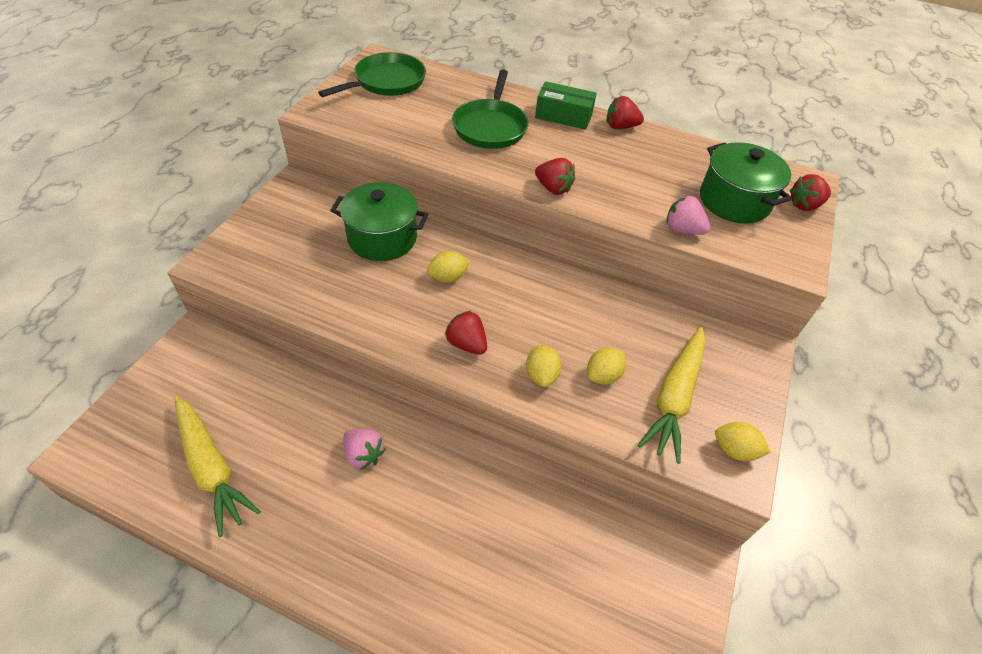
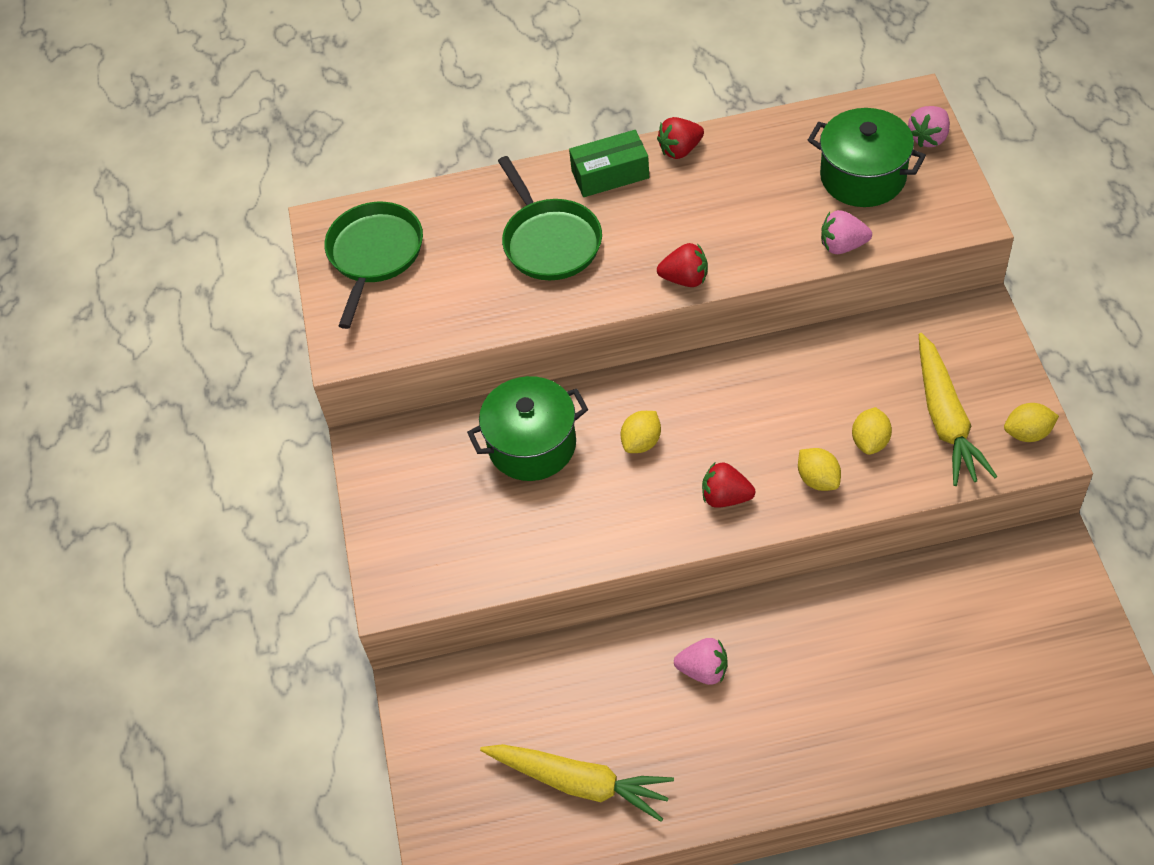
camera: 25 degrees left, 5 degrees up
red strawberry [789,174,831,211] -> pink strawberry [908,106,950,147]

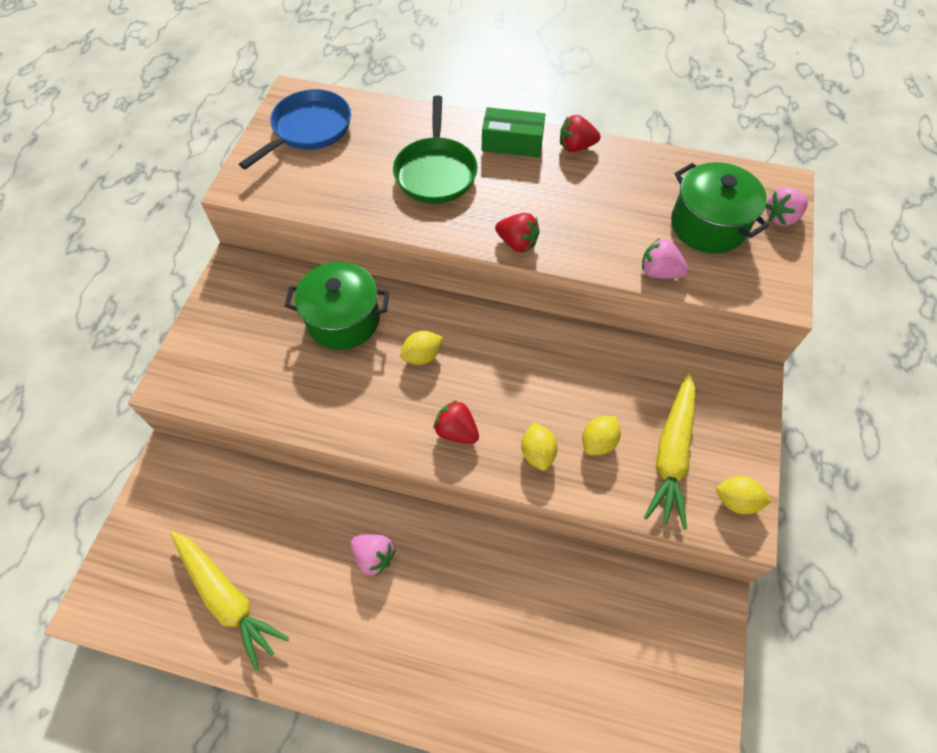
camera: 20 degrees right, 5 degrees up
green pan [324,202,423,329] -> blue pan [239,89,351,170]

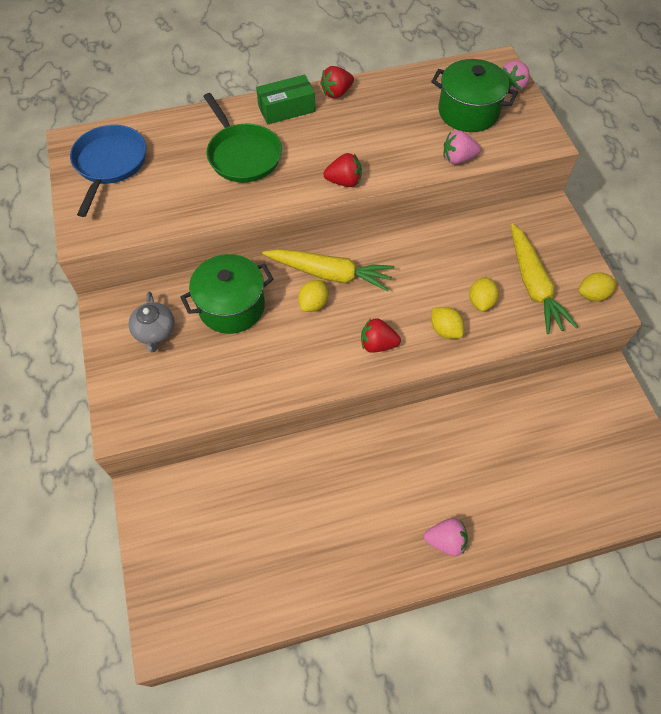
camera: 30 degrees left, 0 degrees up
yellow carrot [171,531,289,671] -> yellow carrot moved to [262,249,394,292]
pink strawberry [351,534,395,577] -> pink strawberry moved to [424,518,468,556]
none -> grey teapot [128,291,175,352]

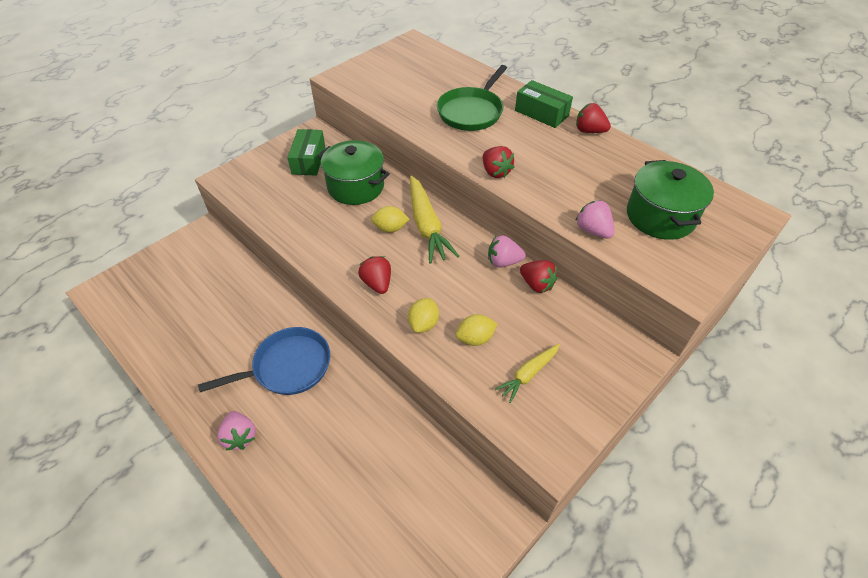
camera: 60 degrees right, 10 degrees down
blue pan [70,125,146,217] -> blue pan moved to [198,327,330,395]
grey teapot [128,291,175,352] -> green box [287,129,325,176]
pink strawberry [502,60,530,91] -> pink strawberry moved to [488,235,526,268]
yellow carrot [511,223,578,334] -> yellow carrot [495,344,560,403], size x0.57
yellow lemon [579,272,617,301] -> none
none -> red strawberry [520,260,558,293]

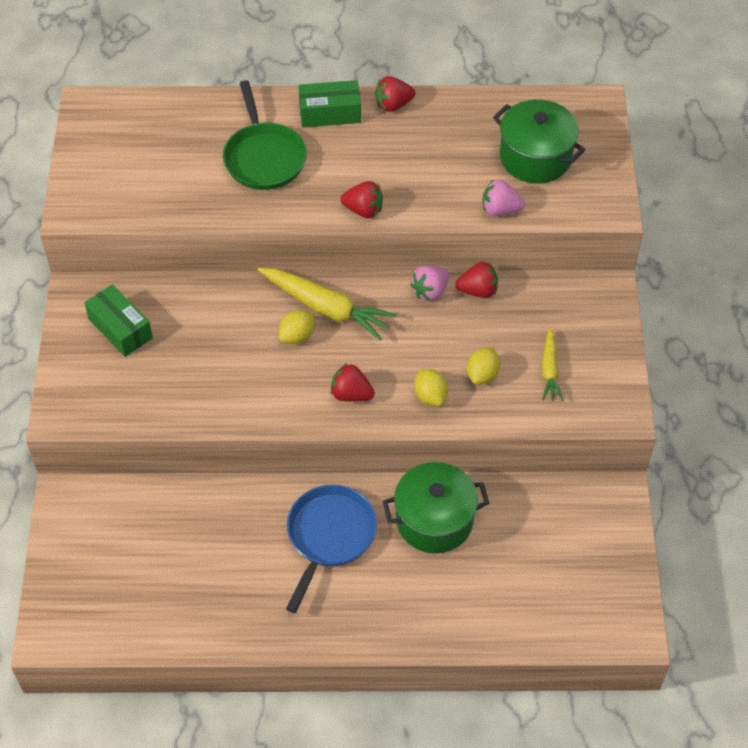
camera: 45 degrees left, 5 degrees up
pink strawberry [217,411,256,450] -> none
green pot [317,140,390,205] -> green pot moved to [383,462,489,554]

